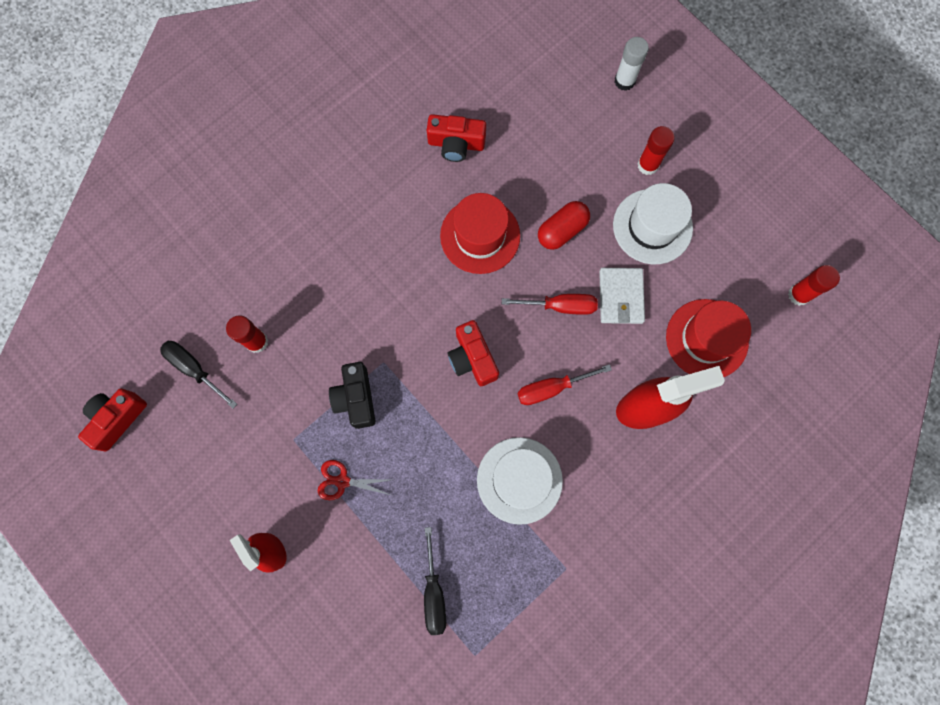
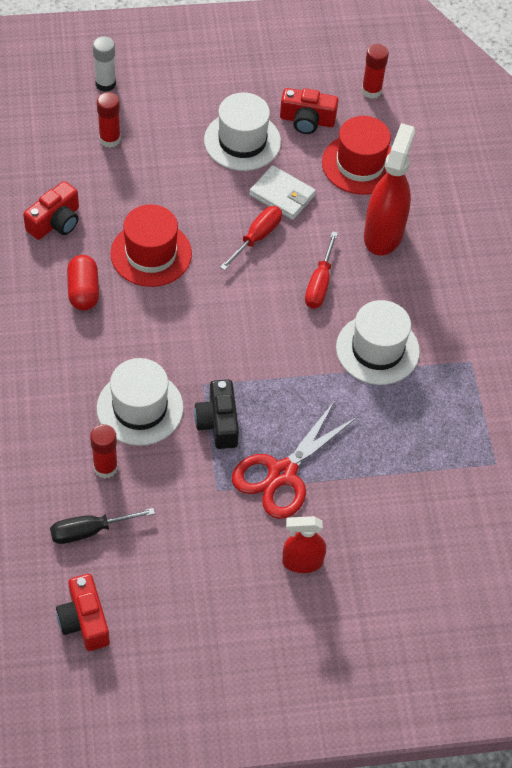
camera: 60 degrees left, 20 degrees down
red scissors [318,460,390,500] -> red scissors [232,401,358,519], size x1.90
black camera [329,362,376,429] -> black camera turned 60 degrees clockwise [194,379,239,449]
black screwdriver [424,527,446,635] -> none
red camera [448,320,499,386] -> red camera moved to [280,88,339,134]
red capsule [538,201,590,250] -> red capsule moved to [67,255,99,311]
red glue stick [637,126,675,175] -> red glue stick moved to [97,92,121,148]
none -> white hat [97,358,184,446]

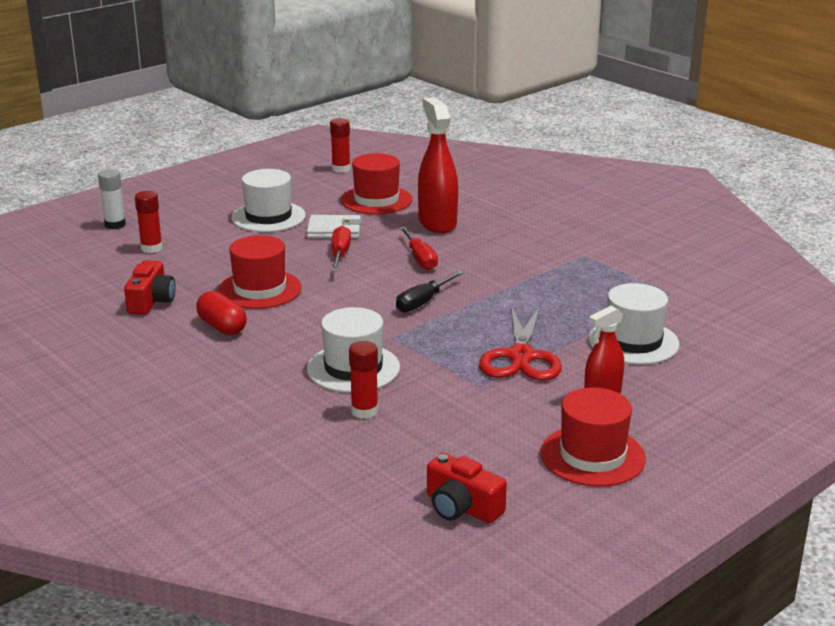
camera: 30 degrees left, 30 degrees down
black screwdriver [50,508,155,544] -> black screwdriver moved to [396,271,464,312]
black camera [194,379,239,449] -> none
red camera [280,88,339,134] -> none
white hat [336,300,420,385] -> white hat moved to [589,283,680,365]
none -> red hat [540,388,646,487]

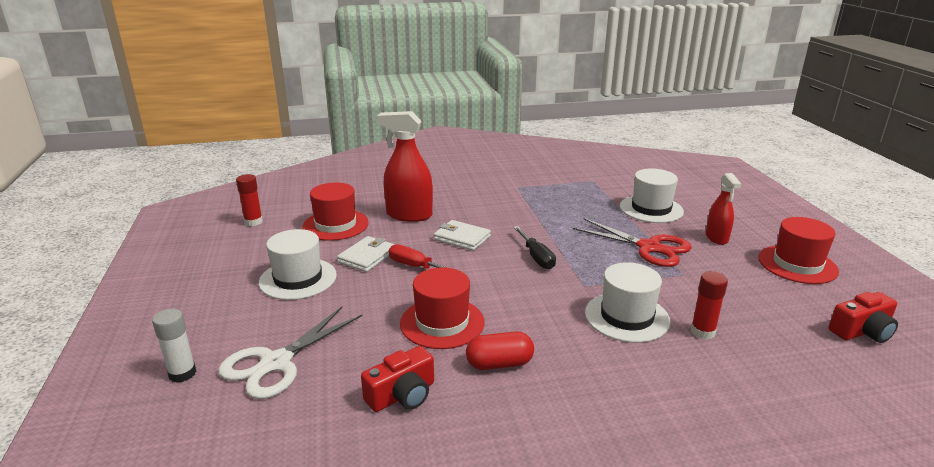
camera: 60 degrees left, 0 degrees up
red camera [124,260,176,315] -> red camera turned 105 degrees clockwise [361,346,434,412]
red glue stick [135,191,163,253] -> white scissors [218,307,362,399]
red screwdriver [400,227,438,270] -> white wallet [434,220,491,251]

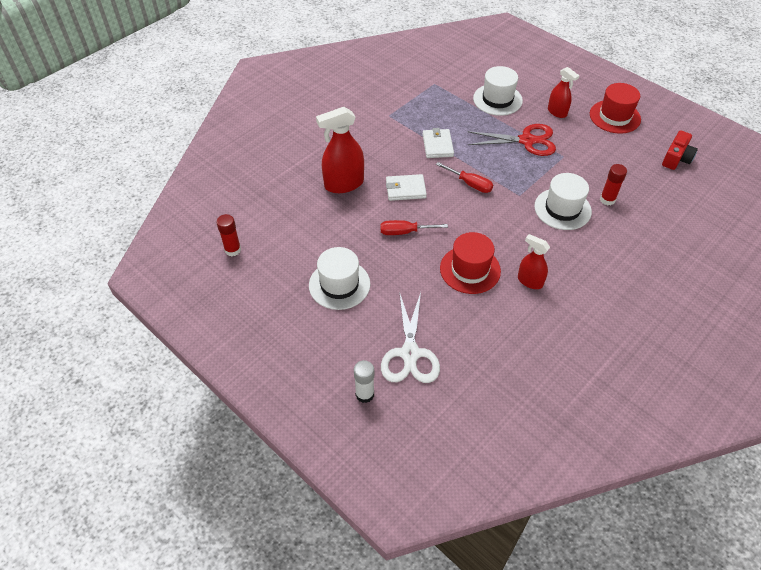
camera: 35 degrees left, 25 degrees up
red hat [302,182,369,241] -> none
white wallet [337,236,395,272] -> white wallet moved to [423,128,454,158]
red camera [361,346,434,412] -> none
red capsule [466,331,534,370] -> red spray bottle [518,234,550,289]
black screwdriver [513,226,556,269] -> red screwdriver [436,162,493,193]

